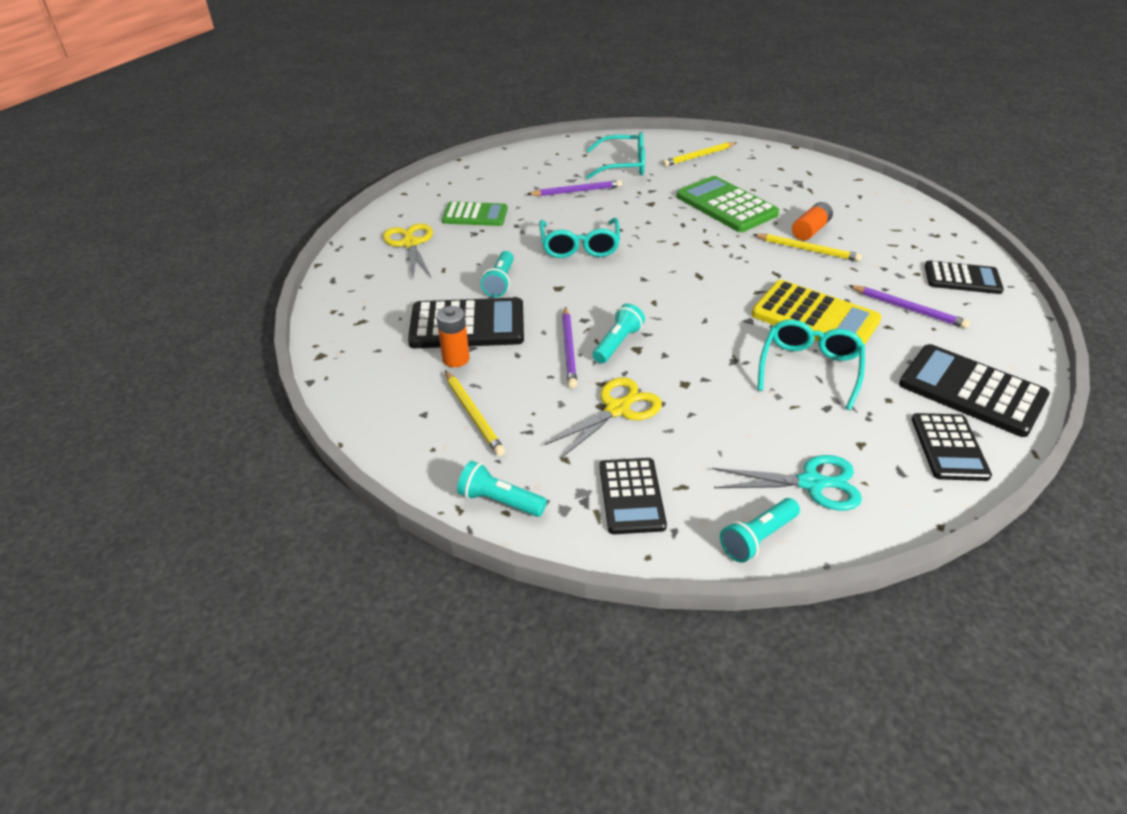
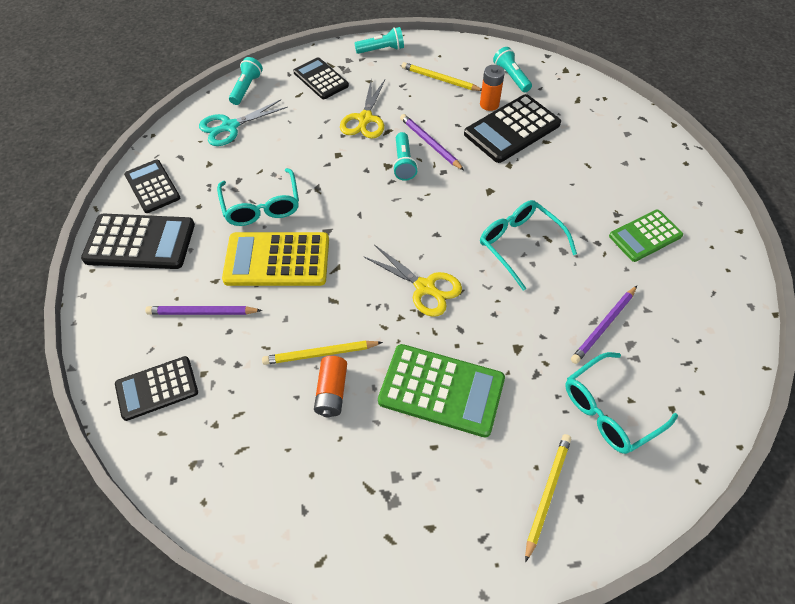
camera: 145 degrees right, 15 degrees up
yellow scissors [383,223,433,277] -> yellow scissors moved to [363,245,462,317]
turquoise flashlight [481,251,514,297] -> turquoise flashlight moved to [493,47,532,92]

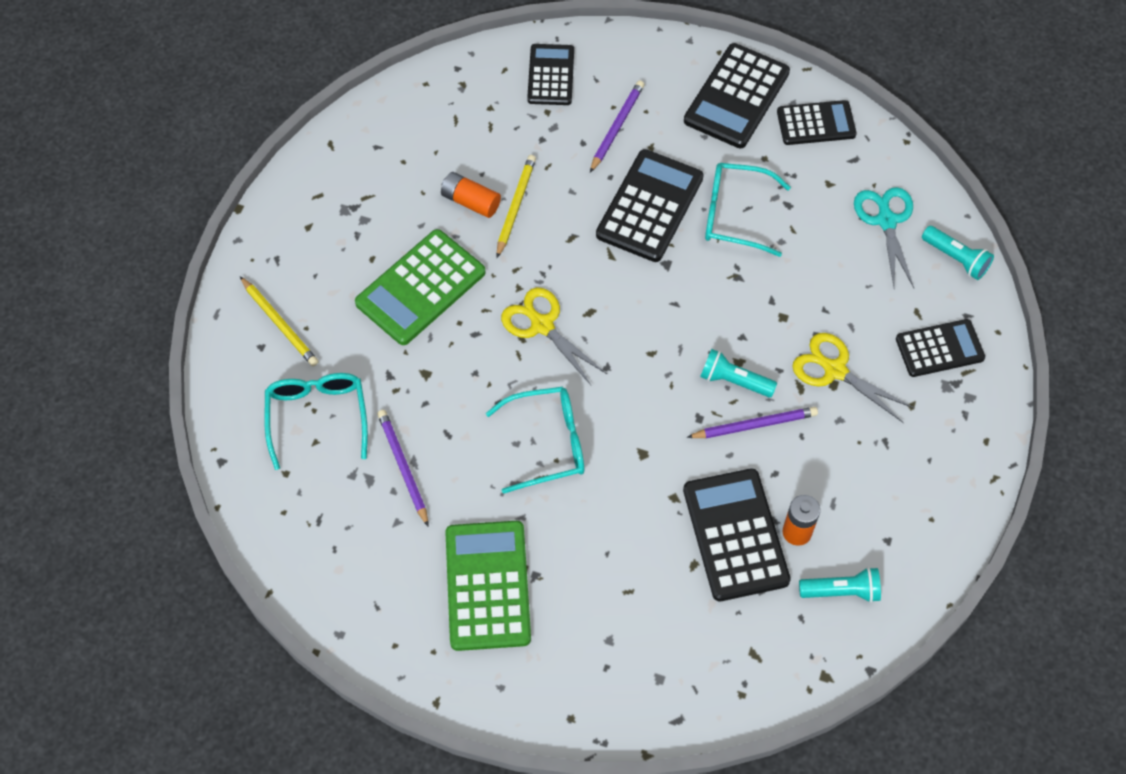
camera: 115 degrees right, 5 degrees up
yellow calculator [222,232,329,286] -> black calculator [596,149,704,262]
turquoise flashlight [354,27,404,54] -> none
yellow scissors [363,245,462,317] -> yellow scissors turned 75 degrees clockwise [501,287,607,385]
yellow pencil [401,62,482,91] -> none
green calculator [609,209,683,262] -> green calculator [445,521,531,651], size x1.53

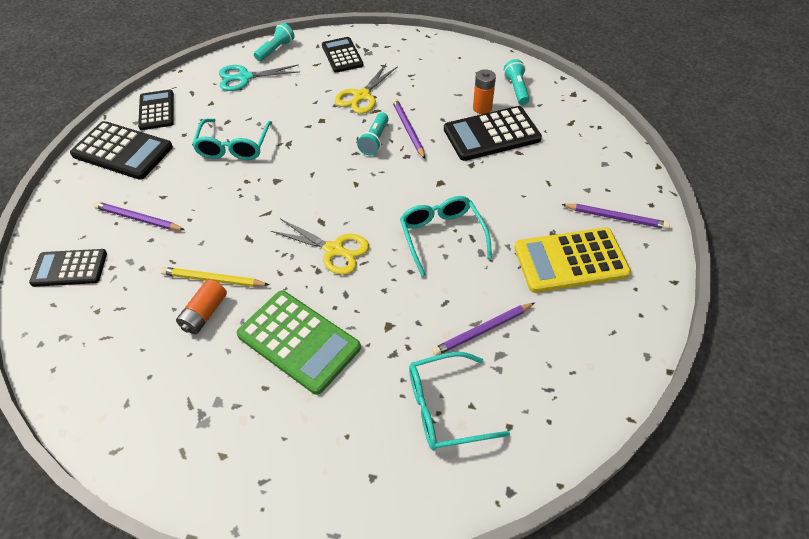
camera: 95 degrees left, 10 degrees down
yellow pencil [240,277,319,366] -> none
green calculator [445,521,531,651] -> yellow calculator [514,227,631,293]
yellow scissors [501,287,607,385] -> yellow scissors turned 105 degrees counterclockwise [271,219,369,275]
black calculator [596,149,704,262] -> none
none -> purple pencil [561,204,670,229]

